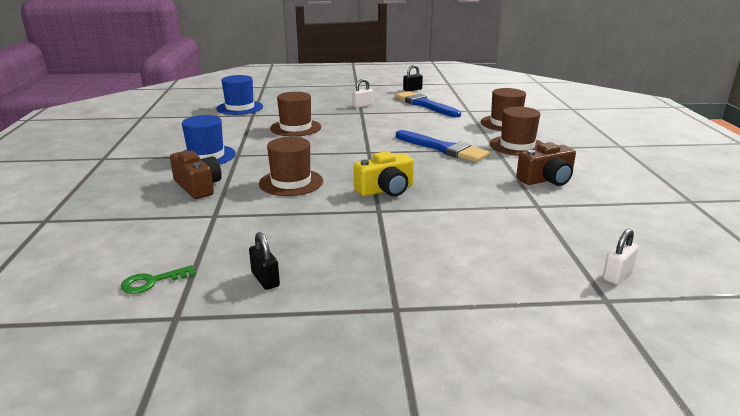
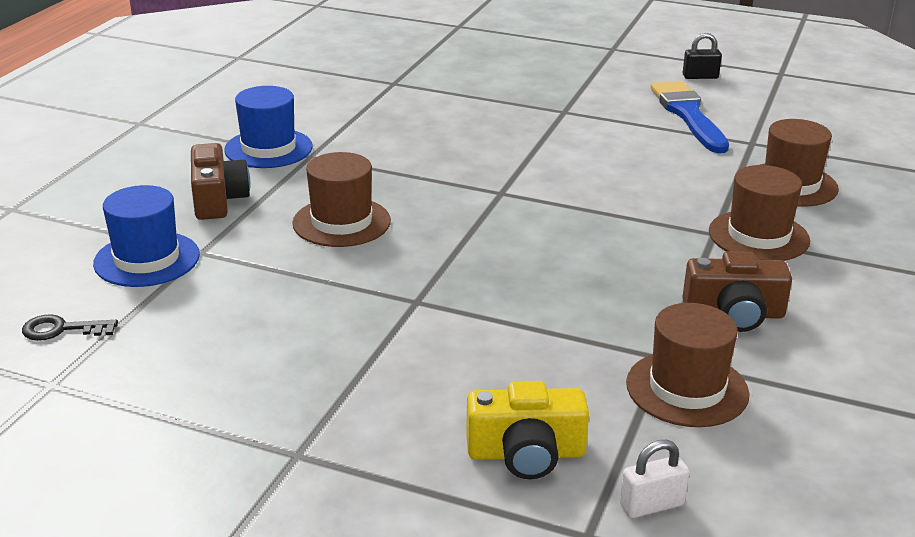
camera: 25 degrees right, 5 degrees up
green key [121,265,196,294] -> black key [22,314,118,341]
blue hat [216,75,263,115] -> blue hat moved to [93,185,200,287]
black padlock [249,232,280,290] -> none
brown hat [270,92,321,137] -> brown hat moved to [626,303,749,427]
white padlock [352,79,373,108] -> none
yellow camera [354,151,414,197] -> yellow camera moved to [466,381,589,479]
blue brush [396,130,490,162] -> none

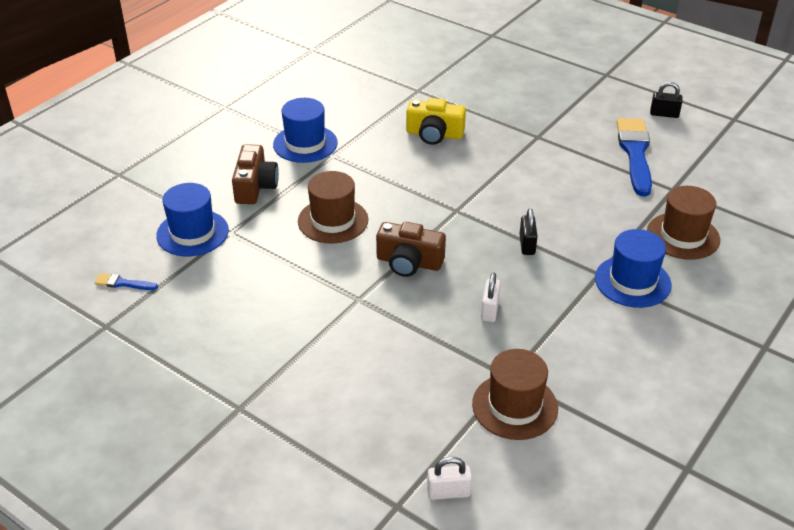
camera: 15 degrees right, 10 degrees up
black key [22,314,118,341] -> blue brush [95,273,158,290]
yellow camera [466,381,589,479] -> yellow camera moved to [406,98,466,145]
brown camera [683,252,792,332] -> brown camera moved to [376,222,446,277]
brown hat [709,165,810,261] -> blue hat [595,229,671,308]
none -> white padlock [481,272,501,322]
none -> black padlock [520,208,538,255]

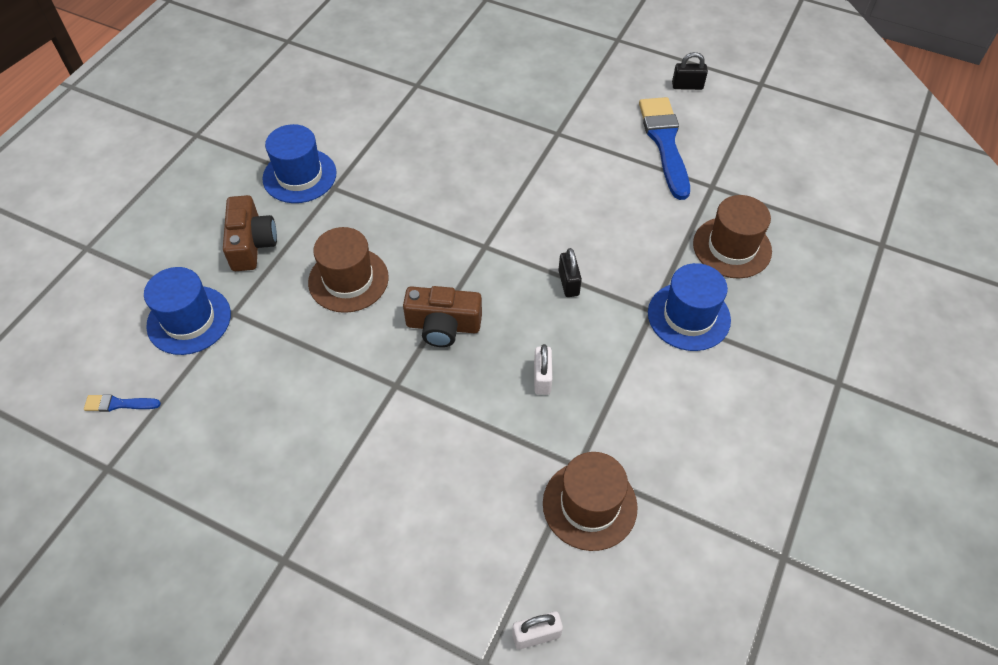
camera: 10 degrees left, 15 degrees up
yellow camera [406,98,466,145] -> none

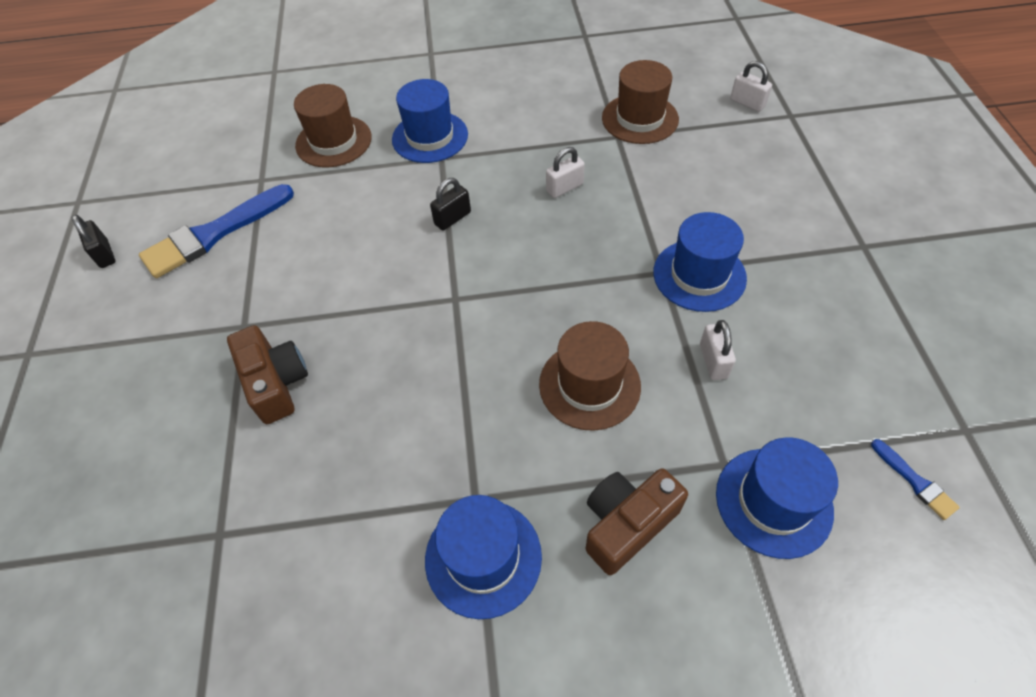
camera: 120 degrees left, 0 degrees up
brown camera [403,286,482,347] -> brown camera moved to [227,325,308,424]
none -> blue hat [653,212,747,312]
none -> white padlock [700,320,736,380]

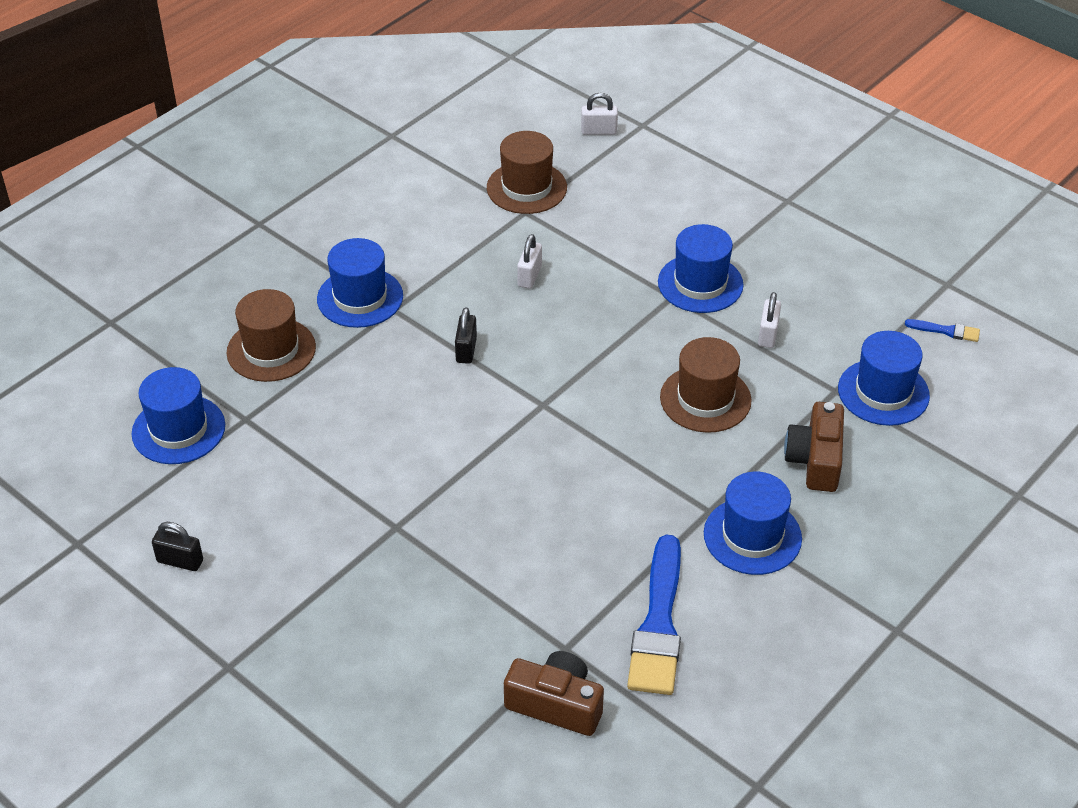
camera: 45 degrees left, 10 degrees down
blue brush [139,184,294,278] -> blue brush moved to [627,535,681,695]
brown camera [227,325,308,424] -> brown camera moved to [504,651,604,736]
white padlock [700,320,736,380] -> white padlock turned 60 degrees clockwise [758,292,781,348]
none -> blue hat [132,367,225,464]

